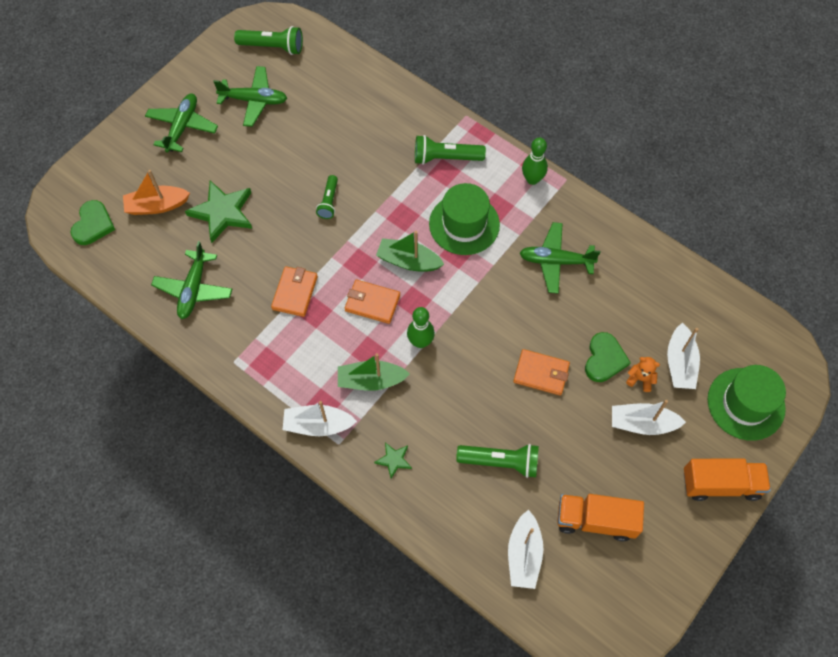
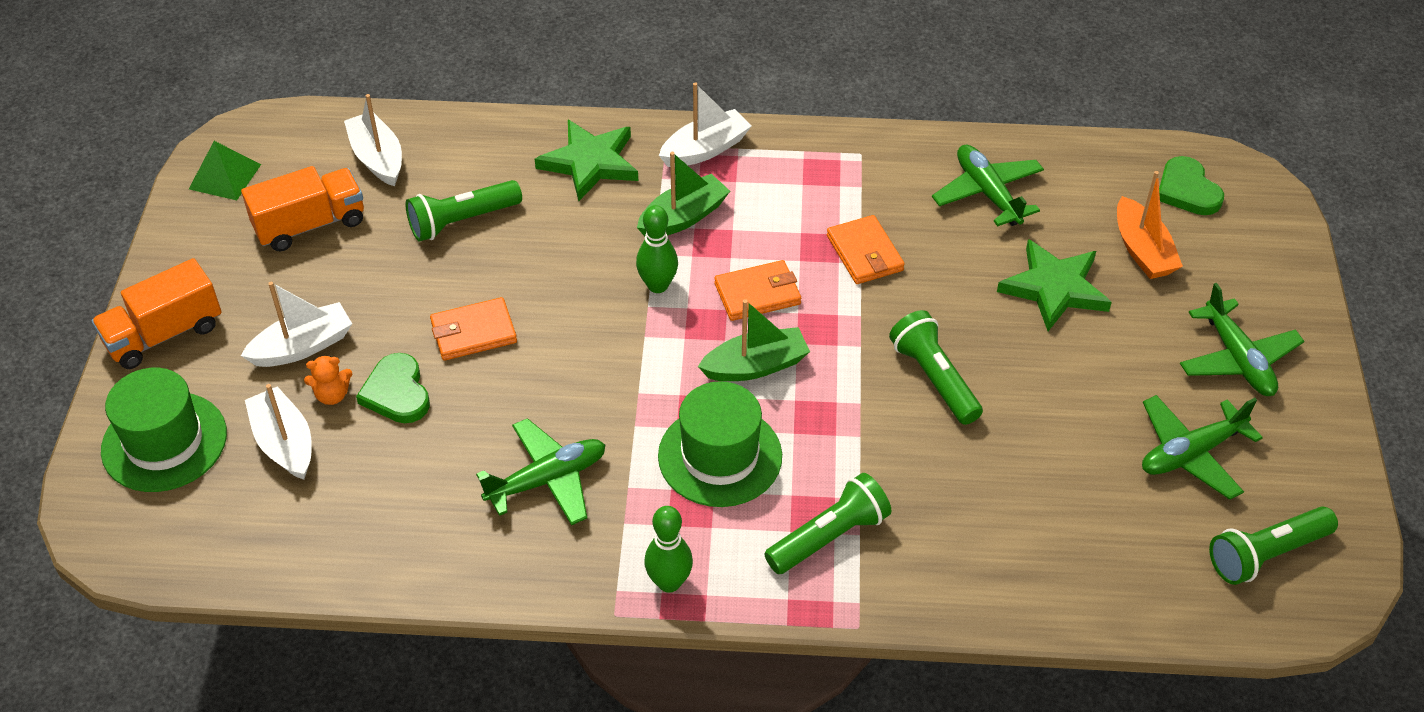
camera: 145 degrees right, 15 degrees down
orange boat [123,170,190,215] -> orange boat turned 120 degrees clockwise [1117,171,1183,279]
green flashlight [316,175,338,219] -> green flashlight [889,310,983,425], size x1.55
green star [374,442,412,479] -> green star [535,120,638,201], size x2.04
none -> green pyramid [189,141,261,200]

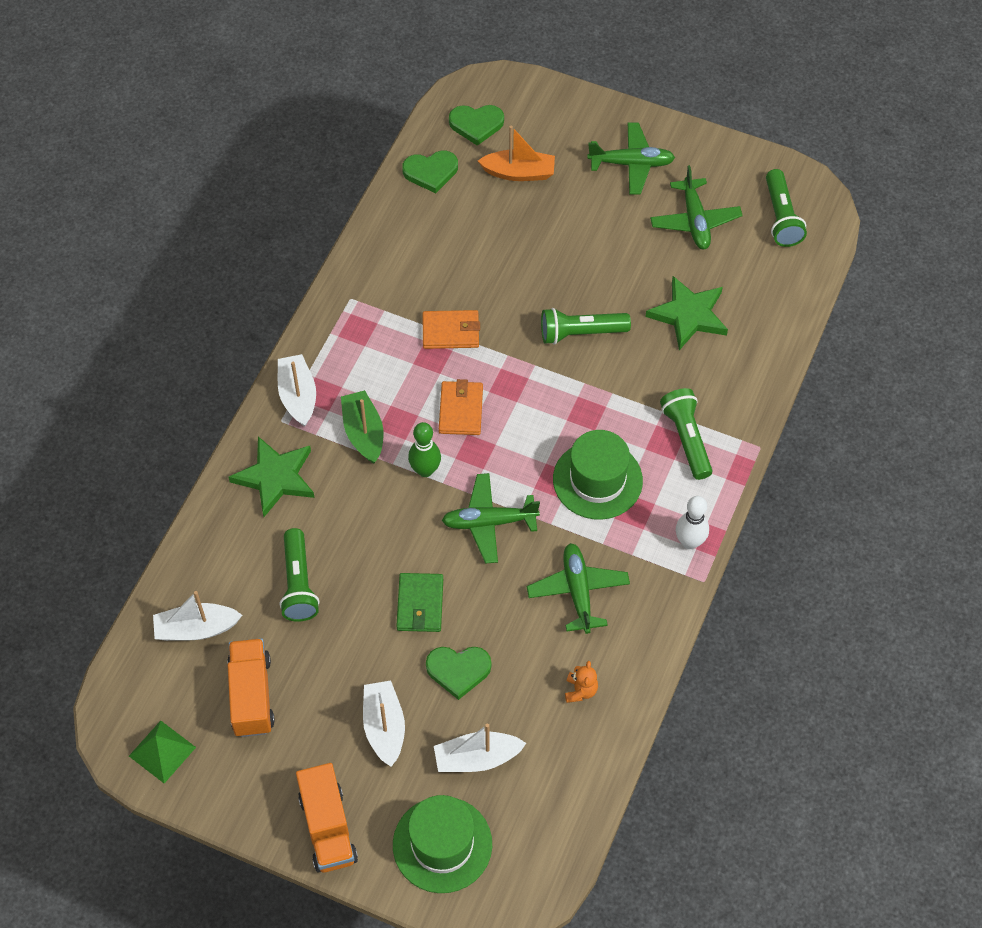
camera: 70 degrees left, 10 degrees up
orange teddy bear [304,355,352,405] -> orange teddy bear moved to [565,661,598,703]
orange wallet [430,297,517,361] -> green wallet [396,573,443,632]
green bowling pin [644,506,693,593] -> white bowling pin [676,496,709,549]
green boat [698,299,810,381] -> none
green plane [932,144,1044,226] -> green plane moved to [442,473,540,564]
green star [997,239,1112,331] -> green star moved to [645,276,728,350]
none -> green heart [402,150,458,193]

